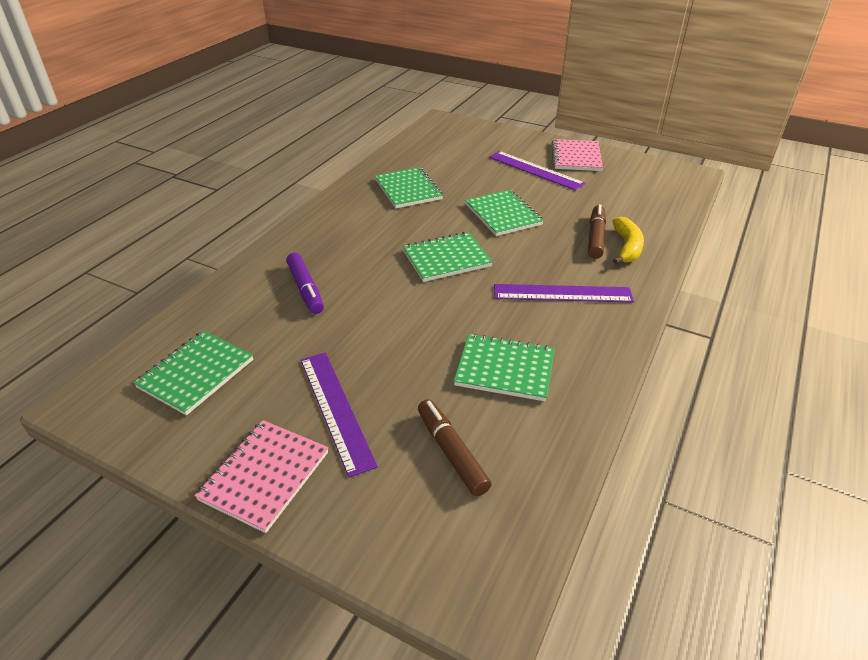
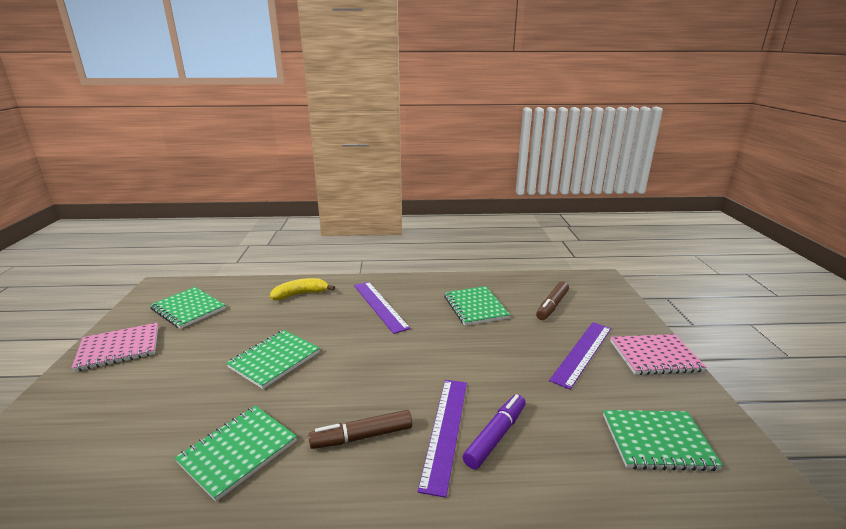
camera: 120 degrees left, 15 degrees down
green notebook [403,232,493,282] -> green notebook moved to [150,287,226,329]
purple ruler [489,151,585,191] -> purple ruler moved to [418,380,467,498]
brown marker [588,204,606,259] -> brown marker moved to [308,410,412,449]

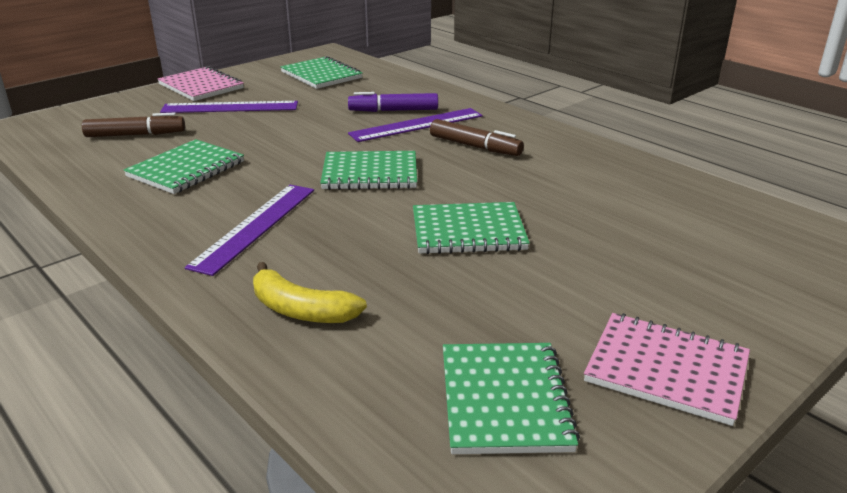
camera: 130 degrees left, 5 degrees up
green notebook [175,406,297,502] -> green notebook moved to [320,151,417,190]

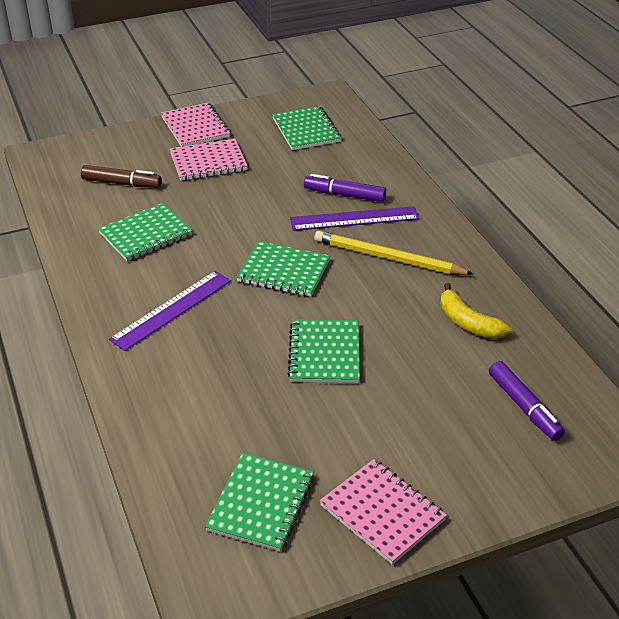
camera: 20 degrees right, 10 degrees up
purple ruler [160,101,298,113] -> pink notebook [170,138,248,181]
yellow banana [253,262,367,323] -> yellow banana moved to [440,283,511,339]
green notebook [413,202,530,254] -> green notebook turned 75 degrees clockwise [288,319,360,383]
brown marker [430,119,524,156] -> yellow pencil [314,231,473,275]
none -> purple marker [489,361,565,441]

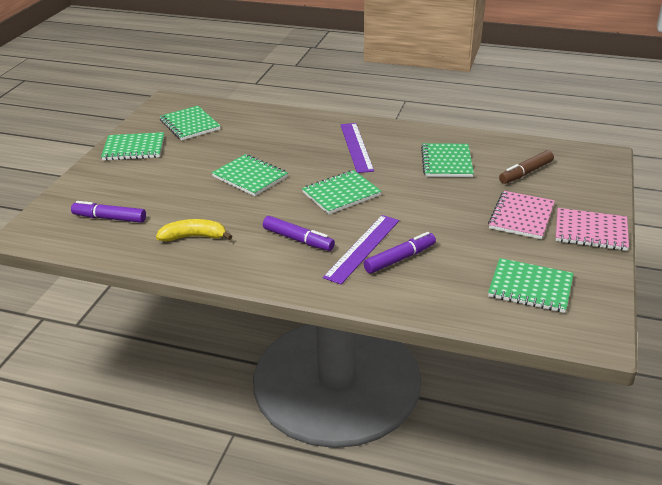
camera: 130 degrees right, 5 degrees down
yellow pencil [314,231,473,275] -> purple marker [263,216,335,251]
pink notebook [320,459,447,565] -> green notebook [101,132,164,161]

